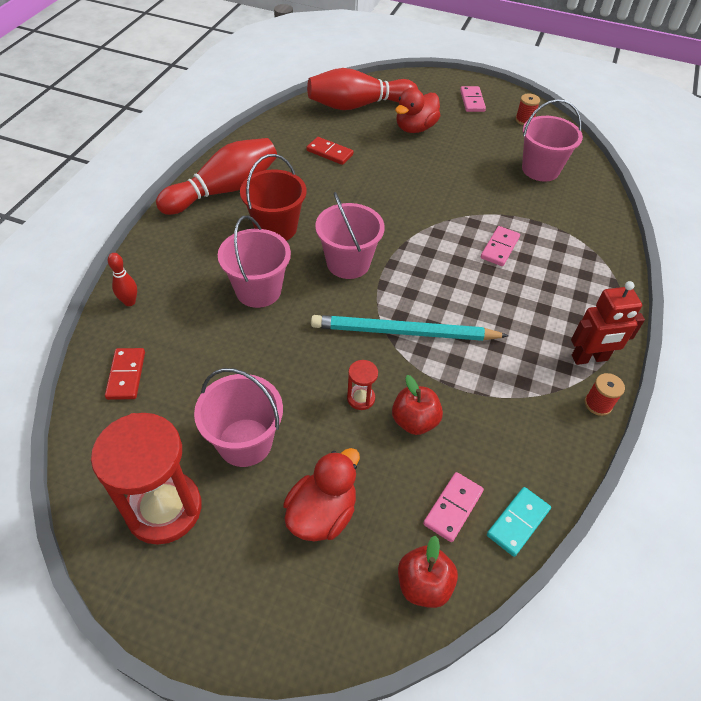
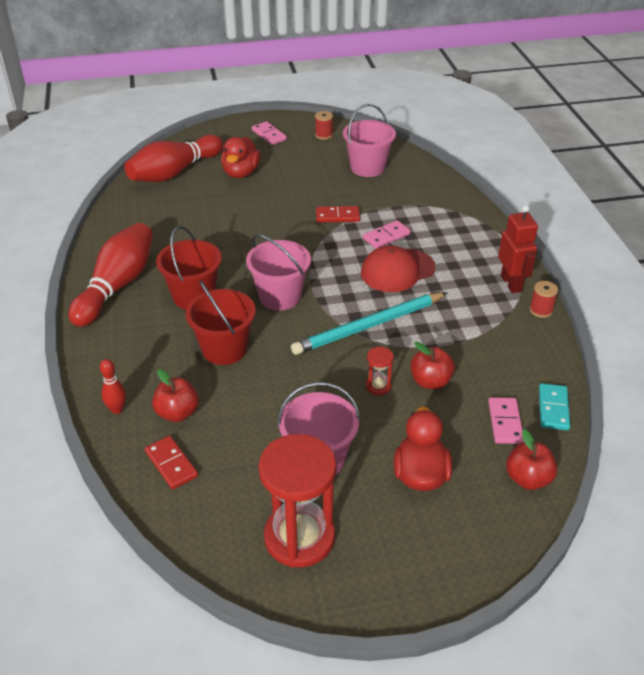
camera: 30 degrees left, 10 degrees down
pink bucket [218,216,291,308] -> red bucket [185,281,256,365]
red domino [306,137,354,165] -> red domino moved to [316,206,360,222]
pink domino [481,226,520,266] -> pink domino turned 60 degrees clockwise [363,220,411,248]
red robot [571,281,645,365] -> red robot turned 60 degrees counterclockwise [498,205,538,293]
none -> red apple [152,369,199,422]
none -> red cap [361,245,436,292]

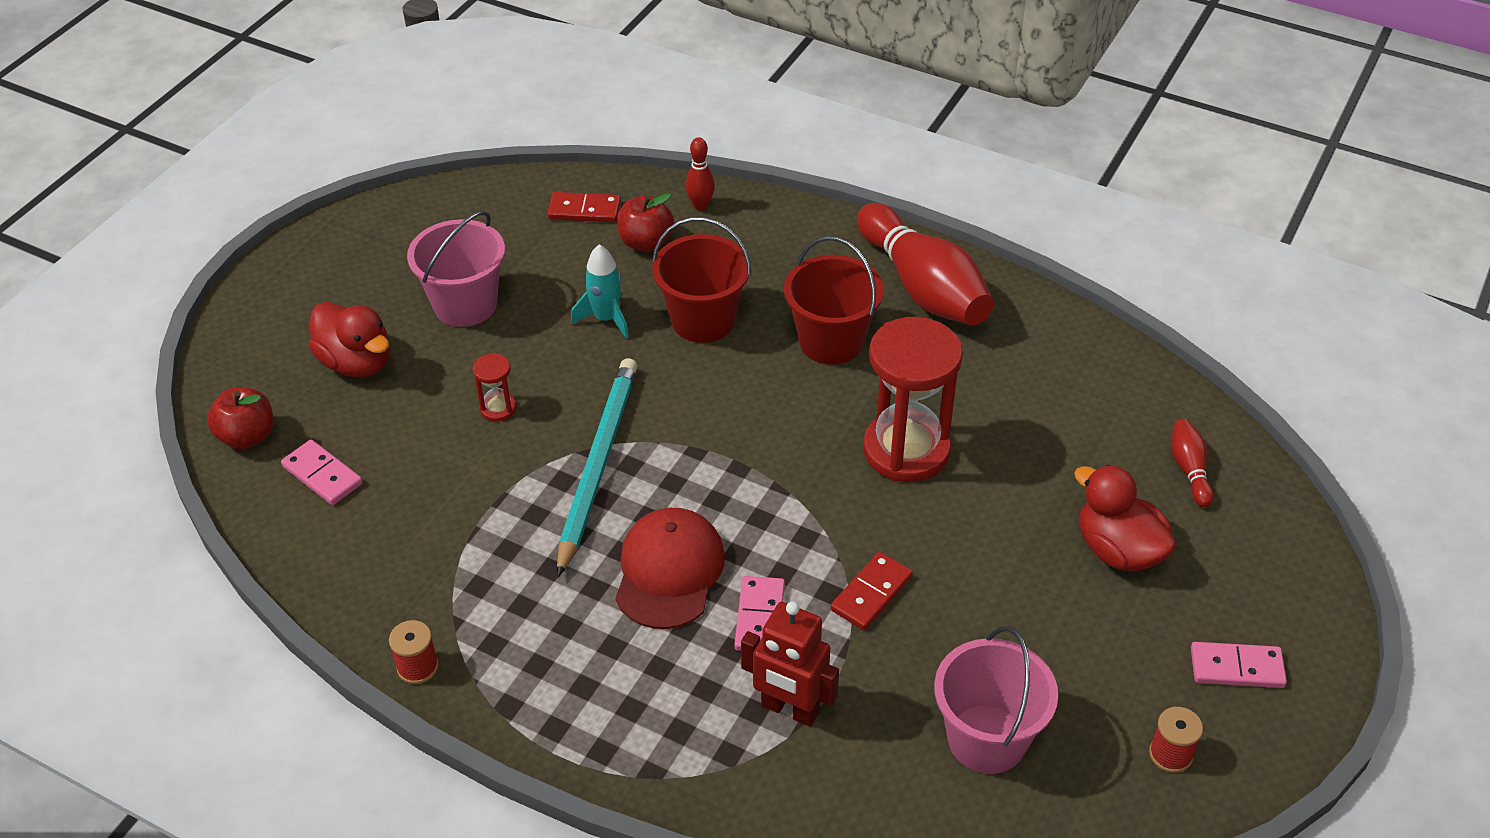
camera: 130 degrees right, 5 degrees up
red bowling pin [124,135,223,182] -> red bowling pin [1171,419,1214,507], size x0.44
pink bucket [246,234,311,310] -> none
red hourglass [258,434,336,568] -> red hourglass moved to [863,317,963,482]
red apple [410,342,455,389] -> none
red robot [498,205,538,293] -> red robot moved to [741,601,839,727]
turquoise domino [539,383,570,430] -> none
none -> turquoise rocket [571,244,629,339]

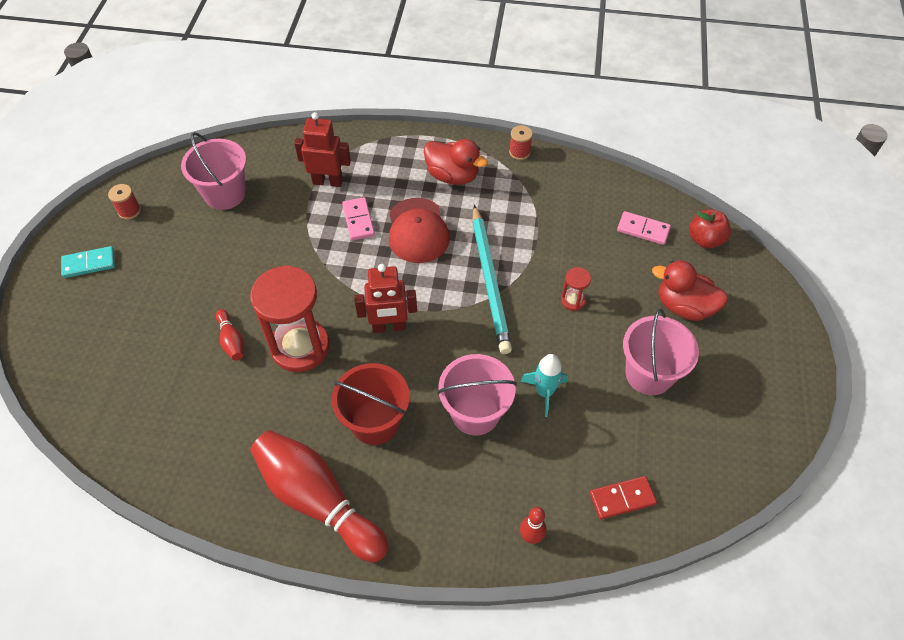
camera: 160 degrees right, 10 degrees up
red apple [617,193,674,251] -> none
red bucket [652,217,751,343] -> pink bucket [437,354,517,436]
red domino [830,552,913,630] -> none
red duck [1074,465,1176,571] -> red duck moved to [424,139,488,185]
red bowling pin [1171,419,1214,507] -> red bowling pin moved to [216,309,244,361]
pink domino [1191,642,1287,688] -> turquoise domino [61,246,115,278]
none -> red robot [354,264,417,333]

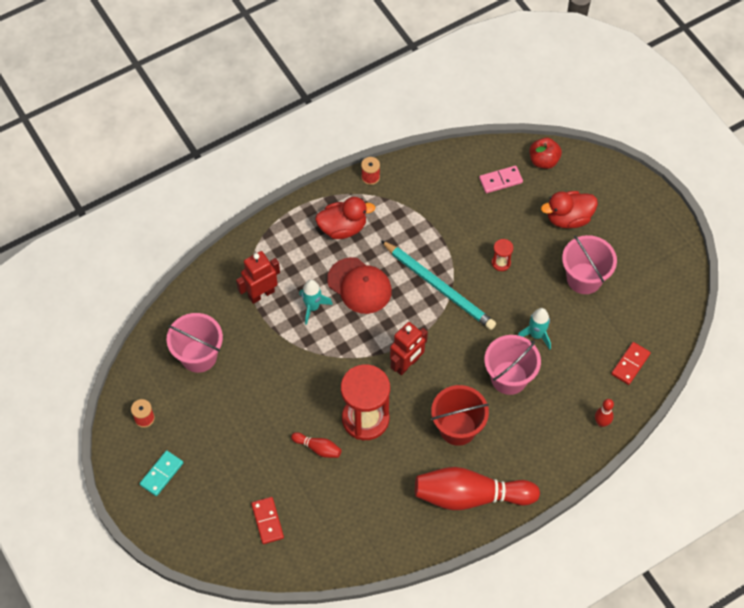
camera: 40 degrees left, 5 degrees up
pink domino [342,197,375,240] -> turquoise rocket [299,280,333,325]
none -> red domino [251,497,284,544]

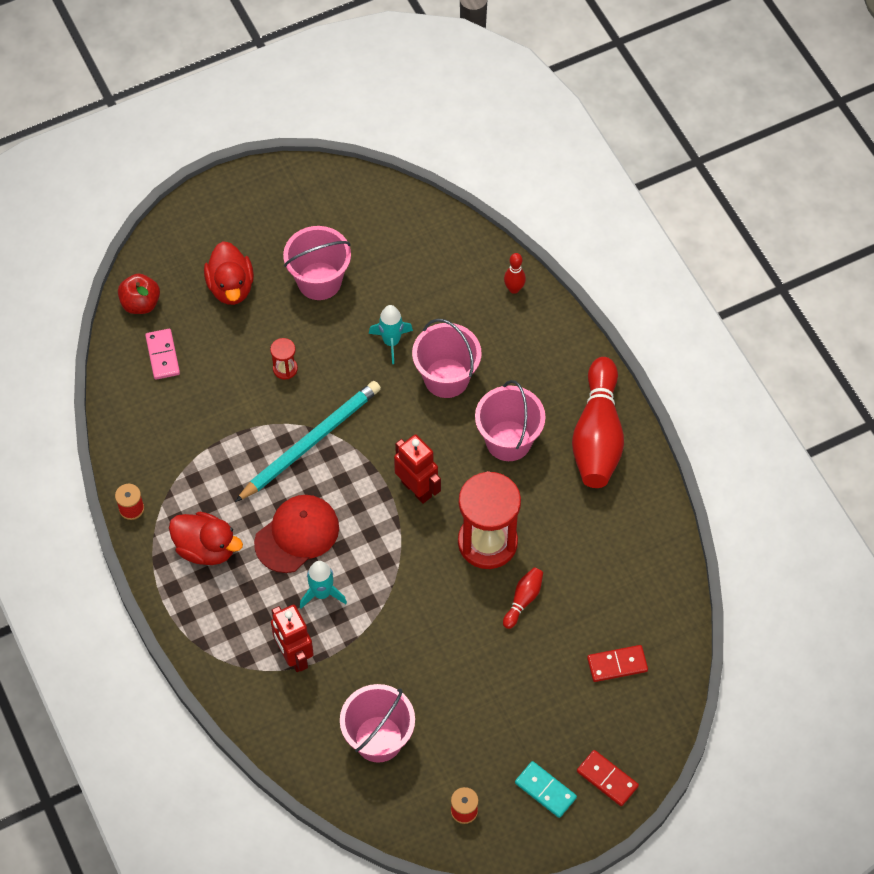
camera: 85 degrees left, 0 degrees up
red duck [315,197,375,239] -> red duck turned 120 degrees clockwise [169,512,243,565]
red bucket [431,385,489,446] -> pink bucket [475,380,545,461]
red domino [611,342,651,385] -> red domino moved to [577,750,639,806]

